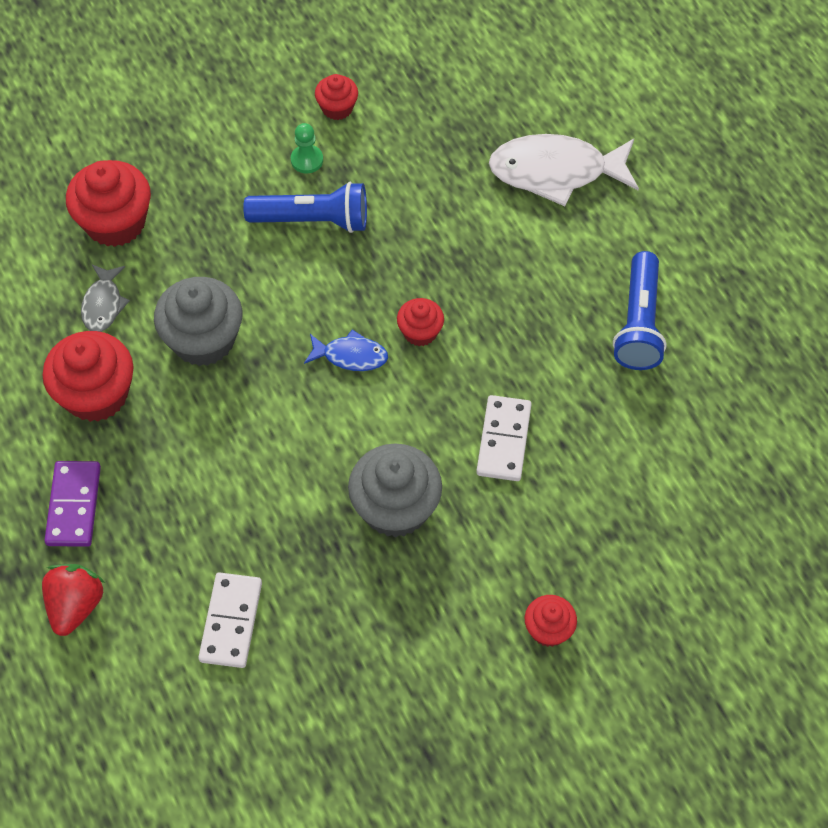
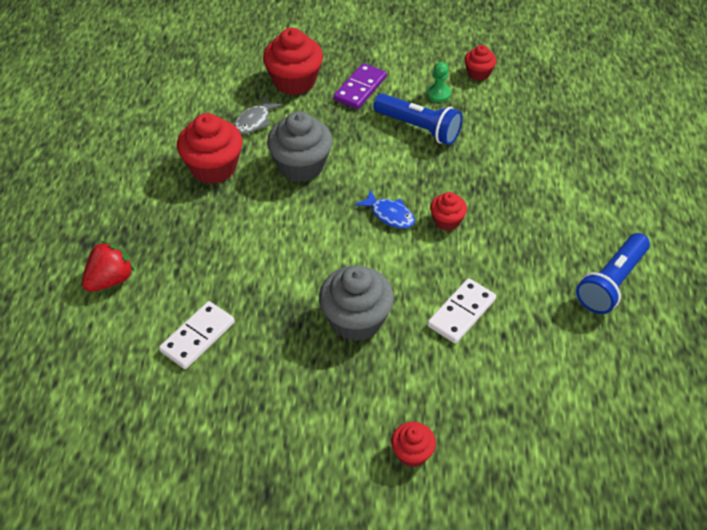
camera: 30 degrees right, 10 degrees down
purple domino [44,461,101,547] -> purple domino moved to [333,63,387,109]
white fish [489,134,639,206] -> none

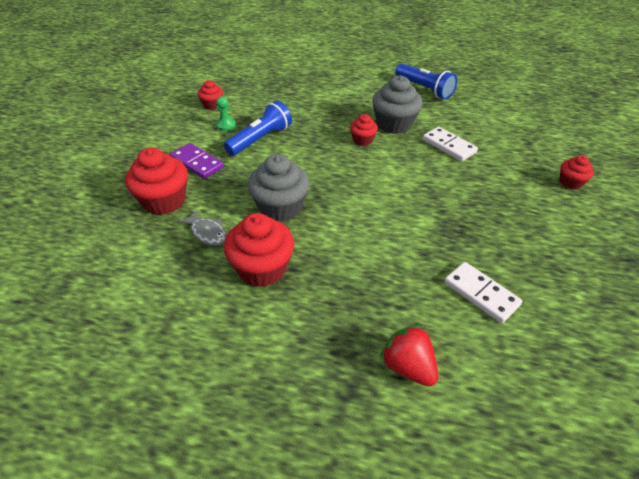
camera: 80 degrees left, 5 degrees down
grey cupcake [319,265,394,341] -> grey cupcake moved to [372,75,423,134]
blue fish [355,190,415,229] -> none

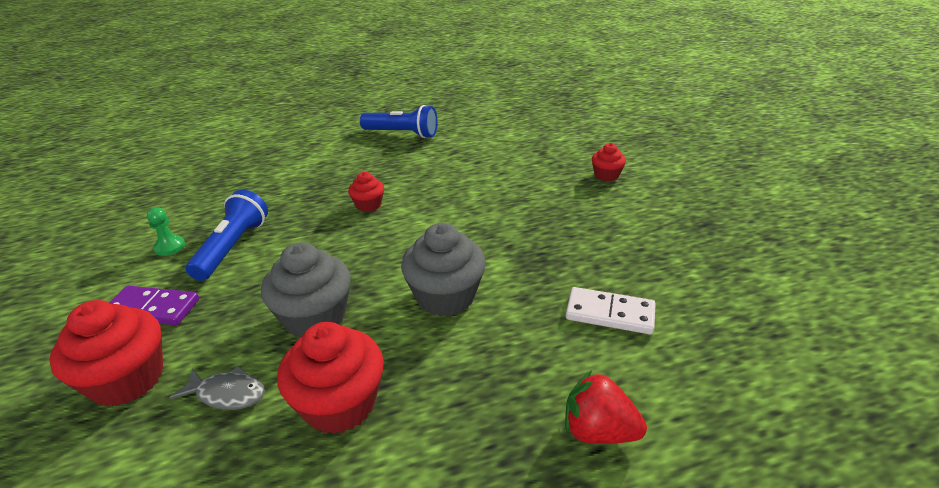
camera: 30 degrees left, 10 degrees down
red cupcake [198,80,223,110] -> none
grey cupcake [372,75,423,134] -> grey cupcake moved to [401,223,486,316]
white domino [423,127,478,162] -> none

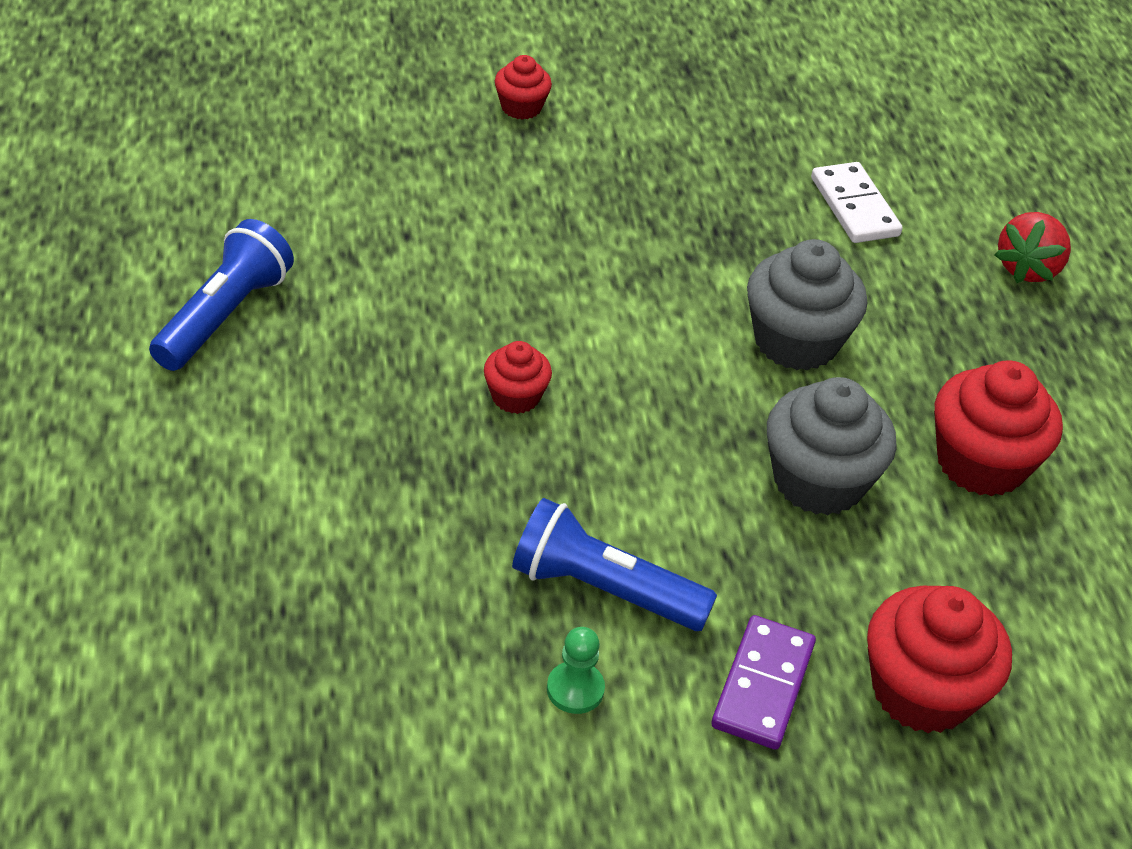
camera: 85 degrees left, 10 degrees up
grey fish [169,366,265,410] -> none
white domino [566,287,656,334] -> white domino turned 45 degrees counterclockwise [811,162,903,243]

